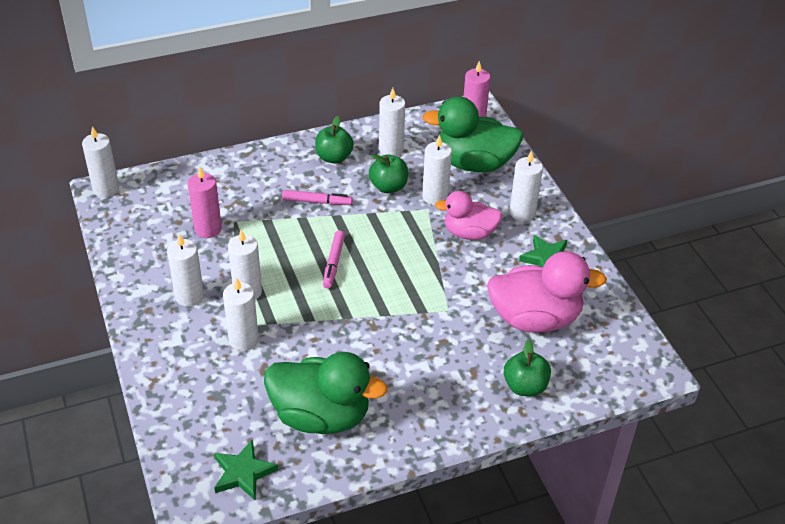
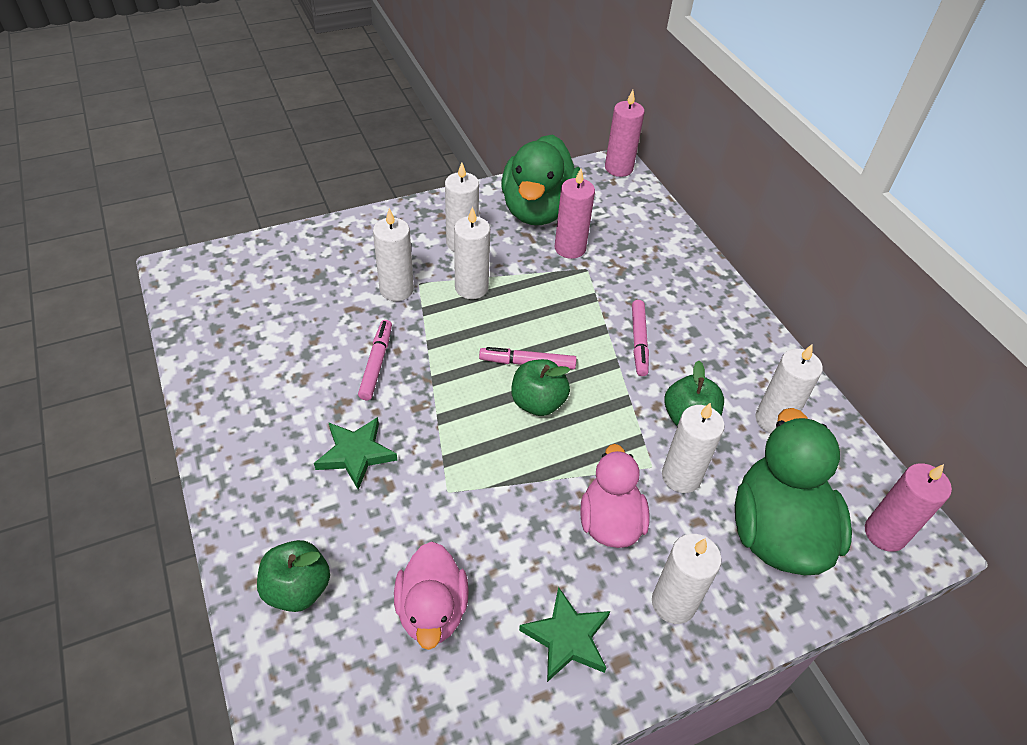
camera: 85 degrees right, 5 degrees up
white candle [82,126,119,197] -> pink candle [605,90,644,177]
green star [214,439,278,500] -> green star moved to [314,417,397,490]
green duck [264,352,388,434] -> green duck moved to [501,134,580,225]
green apple [315,116,354,163] -> green apple moved to [511,359,570,416]
pink duck [487,251,607,333] -> pink duck [394,542,469,650], size x0.63
none -> pink marker [358,320,392,400]

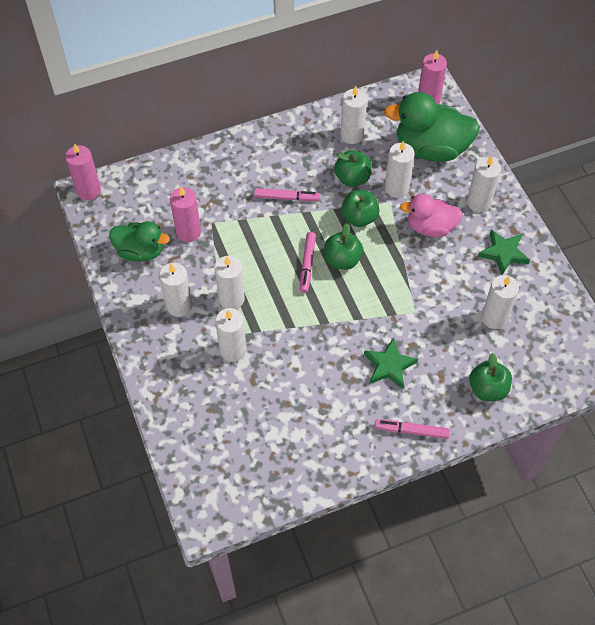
camera: 85 degrees left, 10 degrees up
pink marker [358,320,392,400] -> pink marker moved to [375,419,450,439]
pink duck [394,542,469,650] -> white candle [481,275,519,329]
green duck [501,134,580,225] -> green duck [109,221,170,261], size x0.63
none -> green apple [341,190,380,227]

